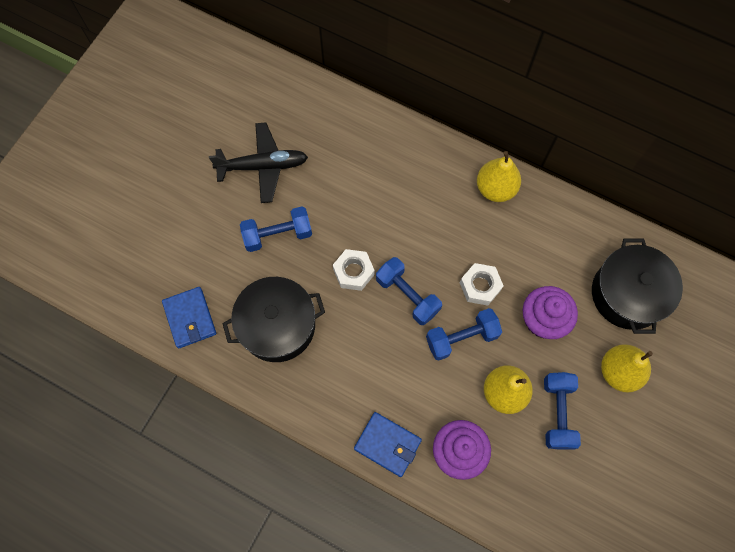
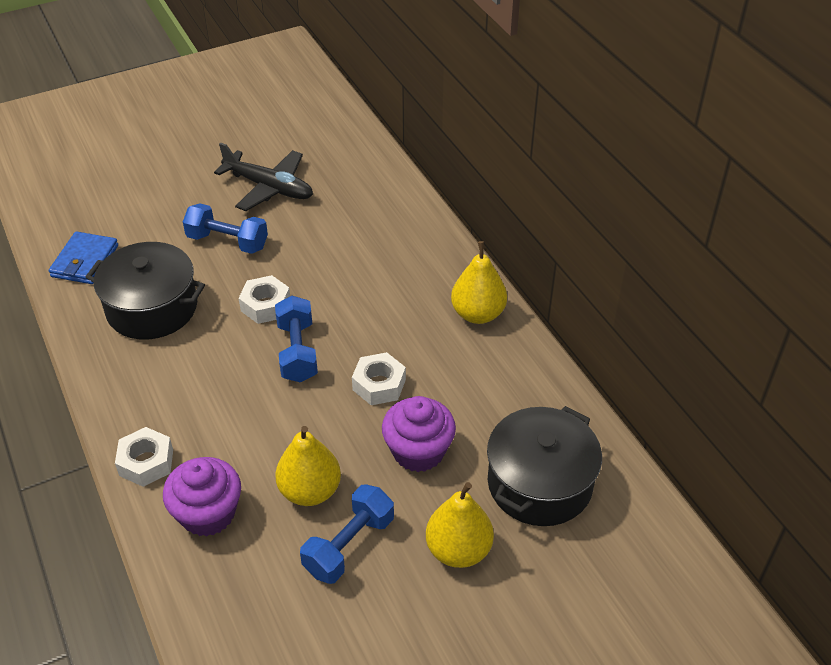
camera: 35 degrees right, 25 degrees down
blue wallet [354,412,422,477] -> white nut [115,427,173,487]
blue dumbbell [426,308,502,361] -> none

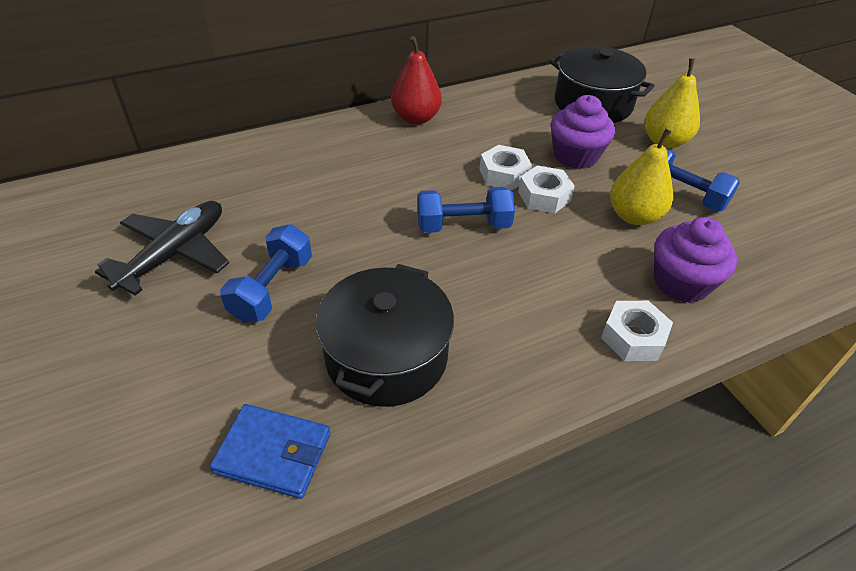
camera: 90 degrees left, 0 degrees up
white nut [239,275,290,324] -> white nut moved to [518,165,575,213]
yellow pear [451,241,507,324] -> red pear [391,36,442,125]

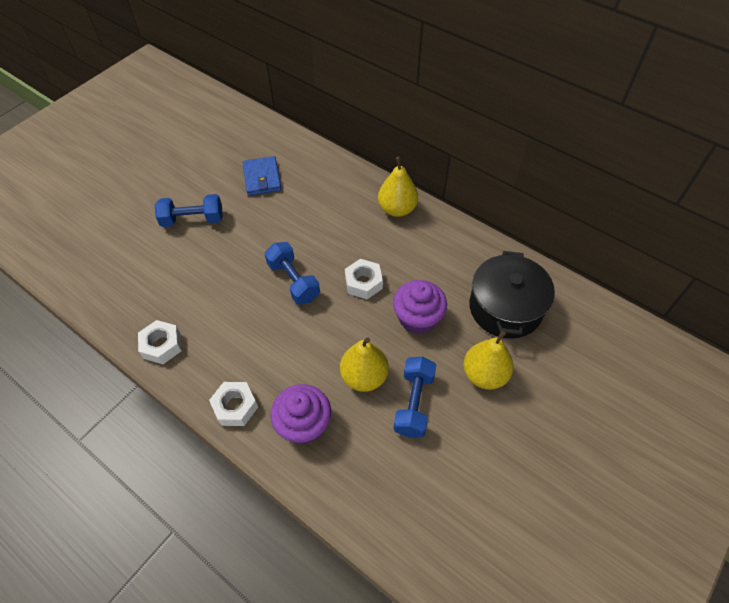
camera: 65 degrees right, 10 degrees up
black plane [95,201,229,296] -> none
blue wallet [210,404,330,499] -> blue wallet moved to [243,156,281,196]
black pot [316,264,454,407] -> none
red pear [391,36,442,125] -> yellow pear [378,157,418,217]
white nut [518,165,575,213] -> white nut moved to [138,320,181,364]

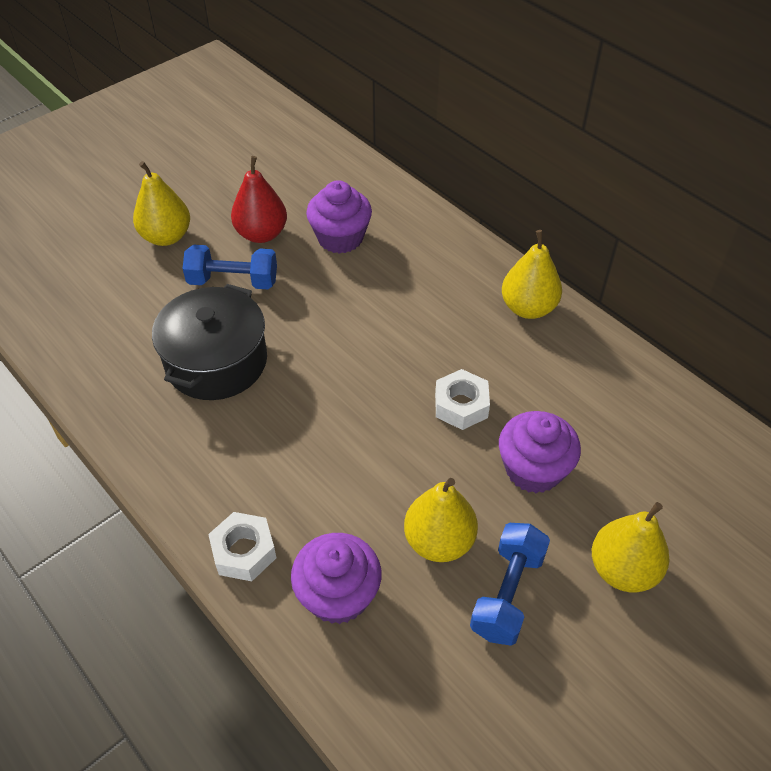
camera: 10 degrees right, 5 degrees down
white nut [138,320,181,364] -> none
blue wallet [243,156,281,196] -> purple cupcake [306,180,372,254]
blue dumbbell [265,242,320,305] -> none
black pot [469,251,555,339] -> black pot moved to [152,284,267,400]
none -> yellow pear [133,161,190,246]
none -> red pear [231,156,287,243]

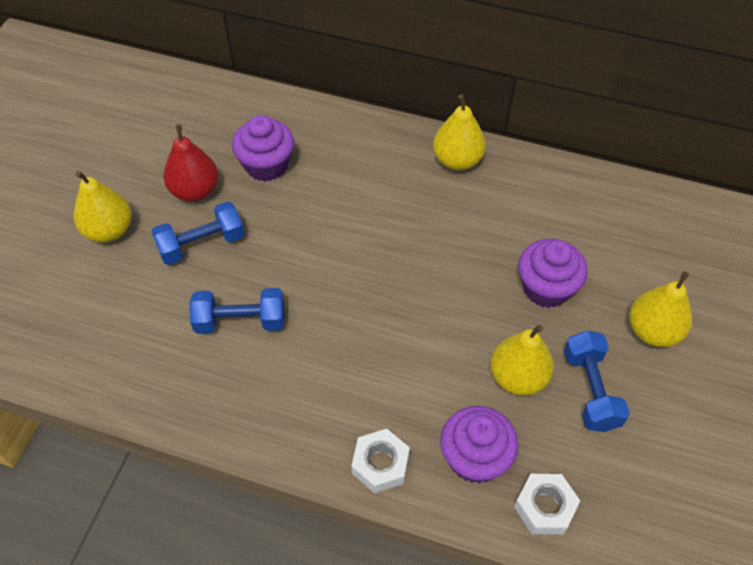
camera: 30 degrees left, 5 degrees up
black pot [152,284,267,400] -> blue dumbbell [189,288,284,334]
white nut [435,369,490,430] -> white nut moved to [514,474,580,535]

